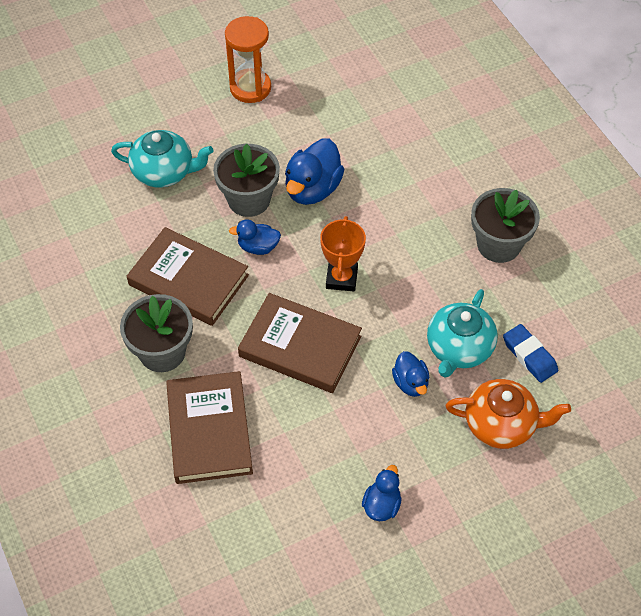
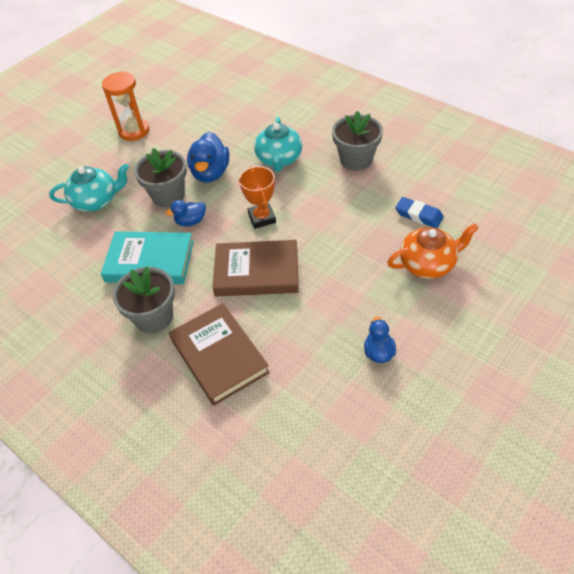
camera: 20 degrees left, 5 degrees down
brown book [127,227,249,326] -> turquoise book [101,231,194,284]
blue duck [392,351,429,397] -> none
turquoise teapot [427,289,497,378] -> turquoise teapot moved to [254,117,302,172]

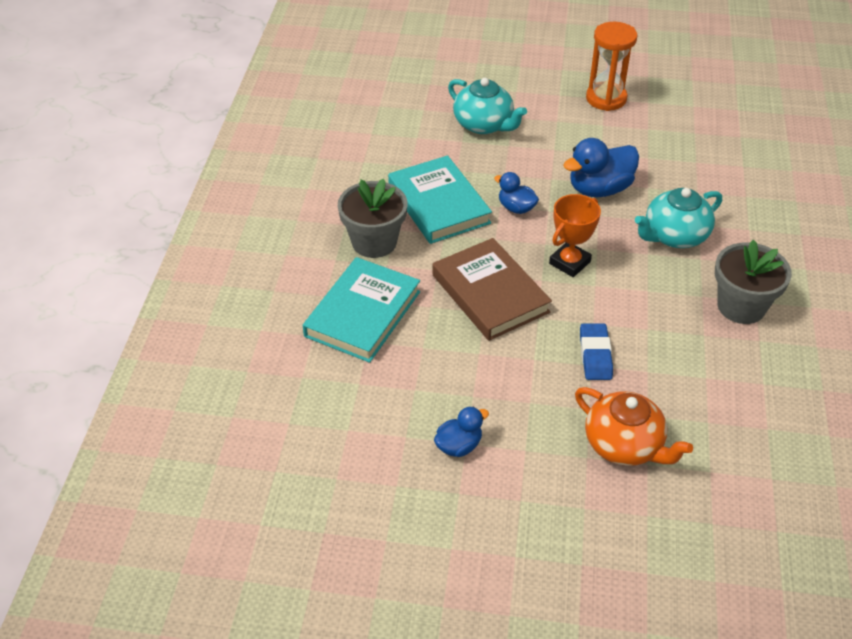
camera: 55 degrees right, 5 degrees down
grey flower pot [134,148,187,207] -> none
brown book [169,303,270,406] -> turquoise book [303,257,420,363]
blue eraser [395,197,444,228] -> blue eraser moved to [580,323,613,380]

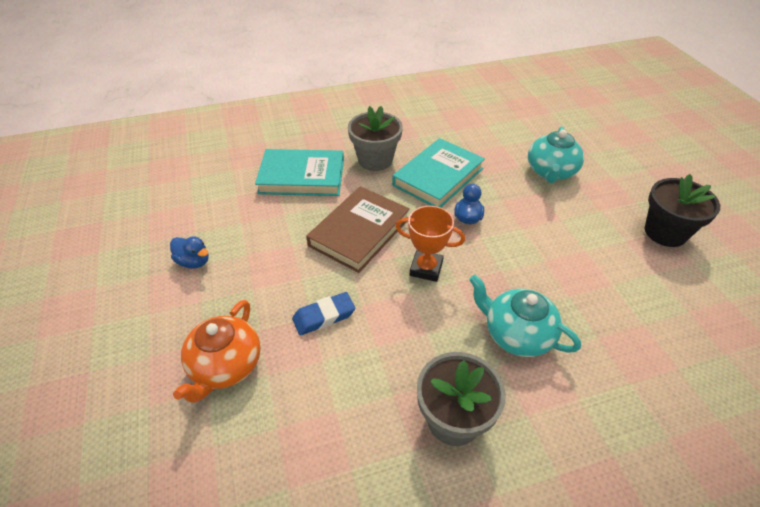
camera: 65 degrees right, 0 degrees up
blue duck [563,138,639,197] -> none
orange hourglass [586,22,637,111] -> black flower pot [645,174,720,247]

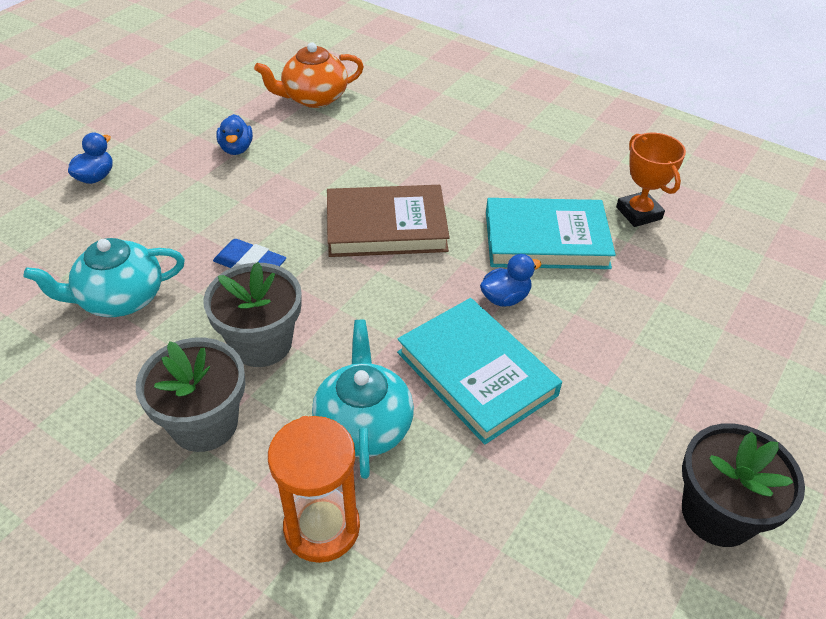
camera: 50 degrees right, 0 degrees up
orange teapot [173,300,261,403] -> orange teapot moved to [254,42,364,108]
turquoise book [255,149,344,196] -> turquoise book moved to [397,298,562,445]
grey flower pot [348,106,403,171] -> grey flower pot moved to [203,262,302,367]
orange trophy [395,206,465,282] -> orange trophy moved to [616,133,686,227]
turquoise teapot [528,126,584,183] -> turquoise teapot moved to [24,238,185,317]
none -> blue duck [68,133,113,184]
none -> orange hourglass [268,416,360,563]

